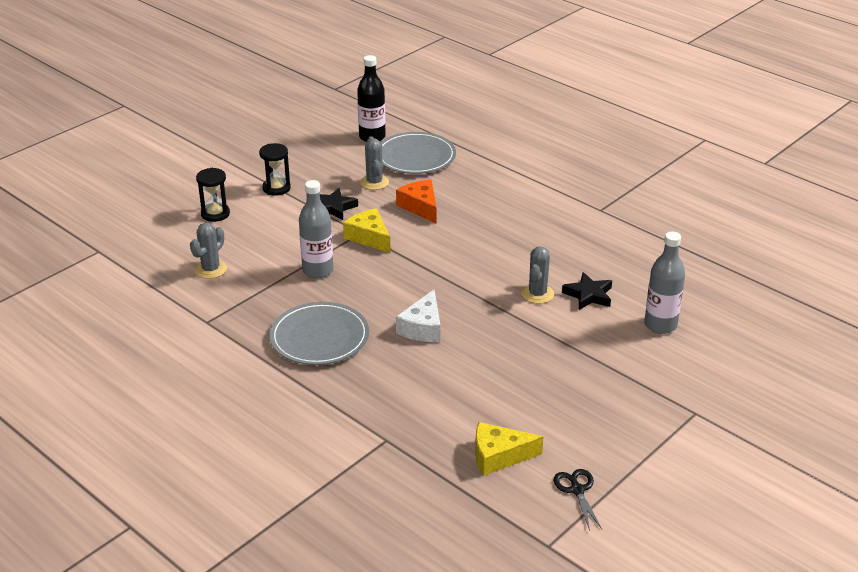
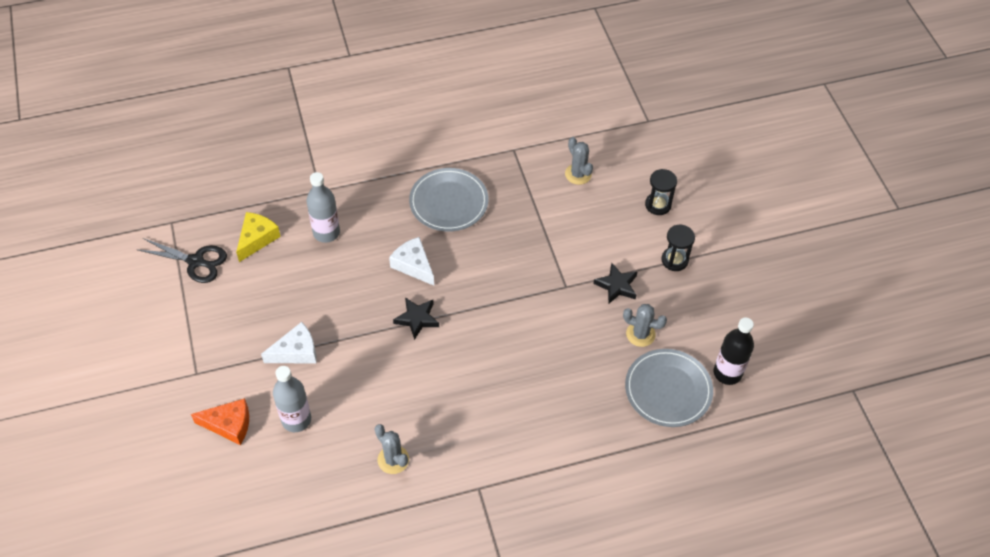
camera: 120 degrees right, 20 degrees up
grey bottle [299,180,333,278] -> grey bottle moved to [306,172,340,243]
yellow cheese [343,208,391,253] -> none
orange cheese [396,180,437,223] -> orange cheese moved to [191,398,249,445]
grey cactus [521,247,554,304] -> grey cactus moved to [375,424,409,474]
black scissors [554,469,602,531] -> black scissors [136,238,227,283], size x1.54
black star [562,272,612,310] -> black star moved to [393,297,439,340]
none -> white cheese [261,322,316,363]

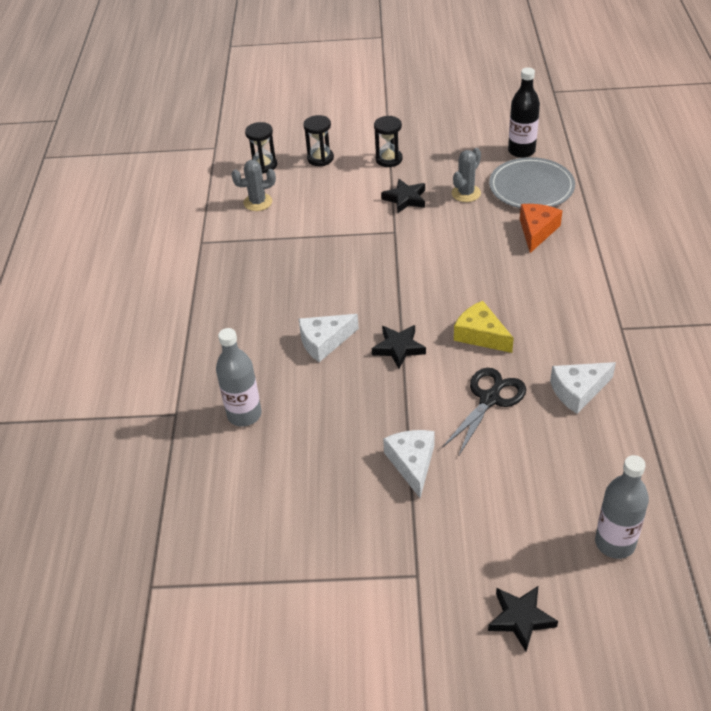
camera: 70 degrees left, 10 degrees down
black scissors [136,238,227,283] -> black scissors moved to [442,368,526,457]
orange cheese [191,398,249,445] -> orange cheese moved to [520,204,562,253]
yellow cheese [236,212,281,262] -> yellow cheese moved to [454,301,514,353]
grey bottle [273,366,311,432] -> grey bottle moved to [595,455,649,559]
grey cactus [375,424,409,474] -> white cheese [550,362,616,414]
grey plate [409,168,489,232] -> none
none -> black hourglass [245,122,277,173]
none -> black star [488,585,558,652]

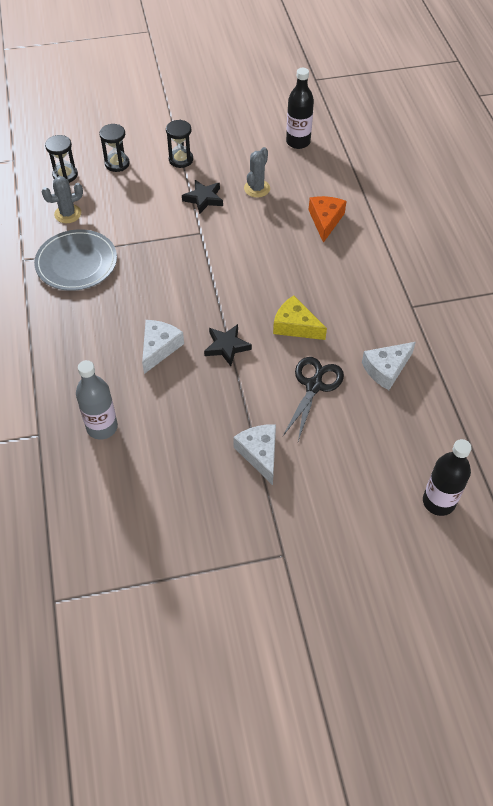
camera: 15 degrees left, 10 degrees up
white cheese [299,314,359,362] -> white cheese turned 150 degrees clockwise [142,320,184,374]
black star [488,585,558,652] -> none
grey plate [489,157,575,208] -> grey plate moved to [34,229,117,291]
grey bottle [595,455,649,559] -> black bottle [423,439,472,516]

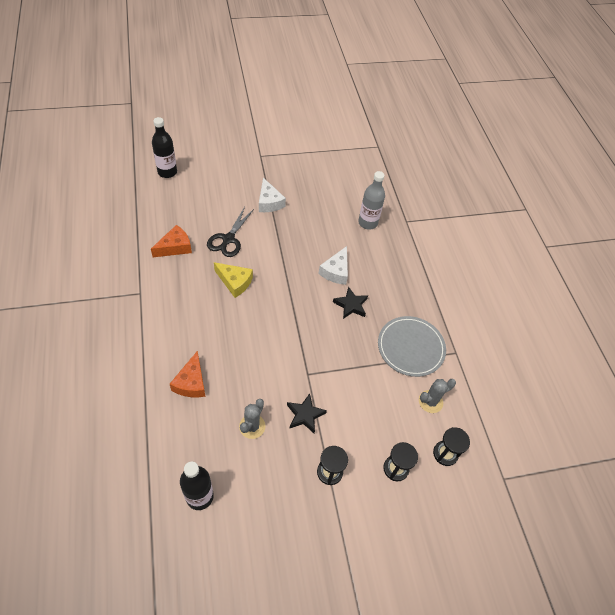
camera: 175 degrees right, 0 degrees up
black star [204,324,252,366] -> black star moved to [333,286,368,319]
white cheese [362,342,416,390] -> orange cheese [151,225,192,257]

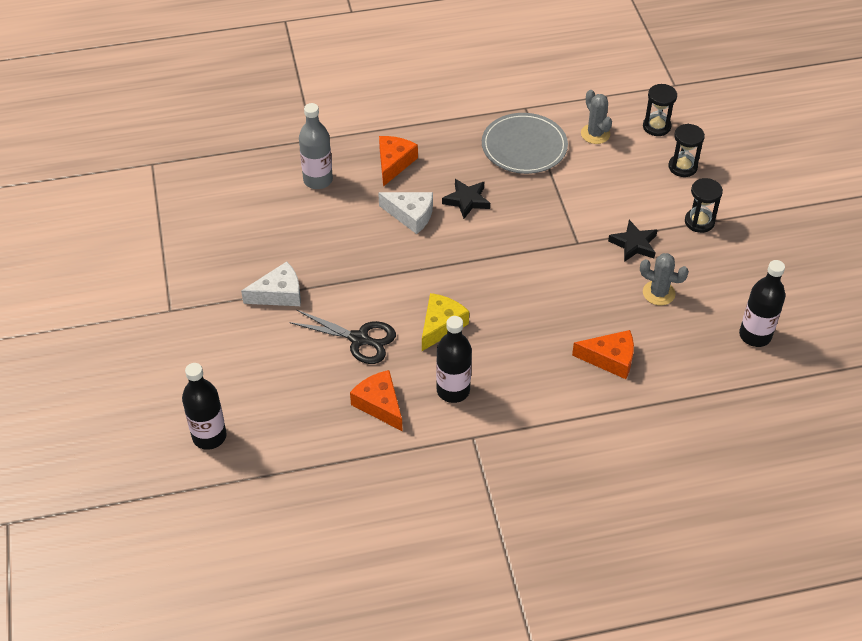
camera: 85 degrees left, 5 degrees down
none -> orange cheese [379,136,418,187]
none -> black bottle [436,316,472,403]

